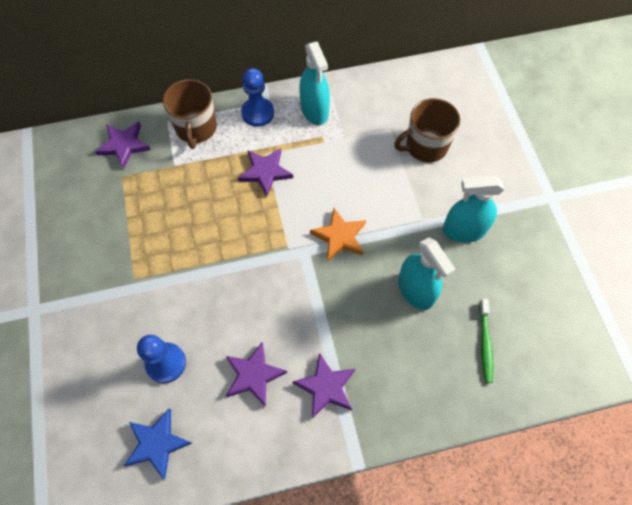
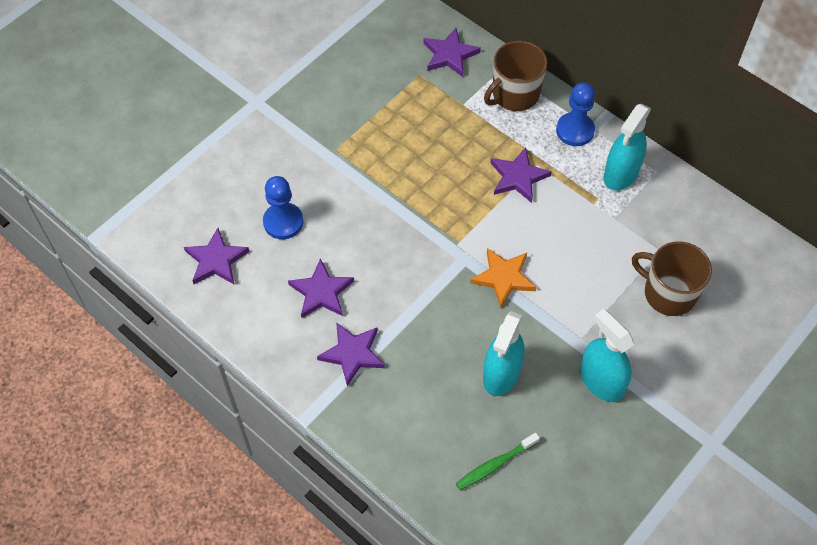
camera: 55 degrees right, 5 degrees down
blue star [124,408,192,479] -> purple star [184,228,250,284]

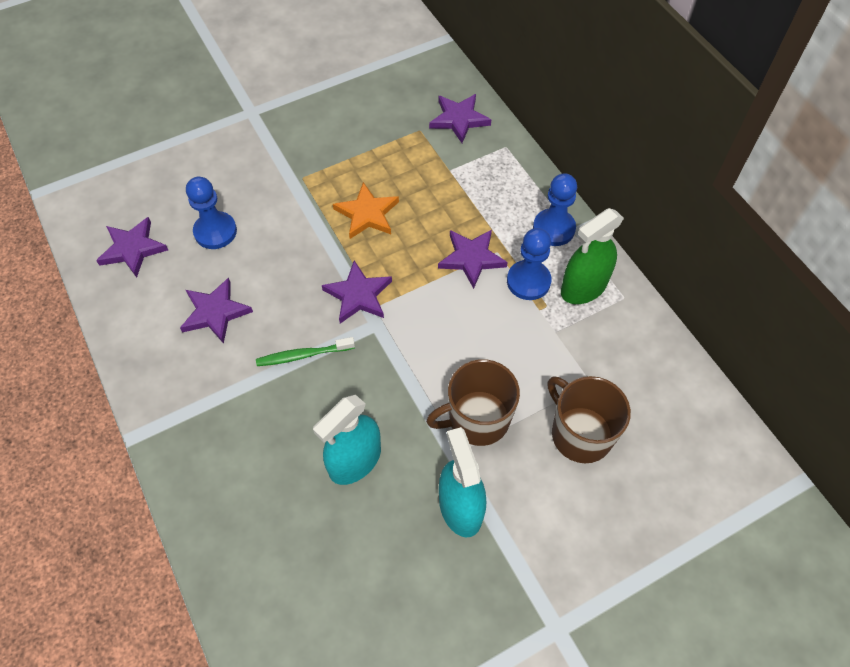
camera: 20 degrees right, 0 degrees up
purple star [317,322,385,387] -> purple star moved to [322,261,392,323]
green toothbrush [456,433,540,490] -> green toothbrush moved to [256,337,355,366]
orange star [470,248,537,308] -> orange star moved to [333,182,399,239]
brown mug [484,41,547,111] -> brown mug moved to [426,359,520,446]
turquoise spray bottle [604,104,651,191] -> green spray bottle [561,208,624,304]
none -> blue pawn [507,228,552,300]

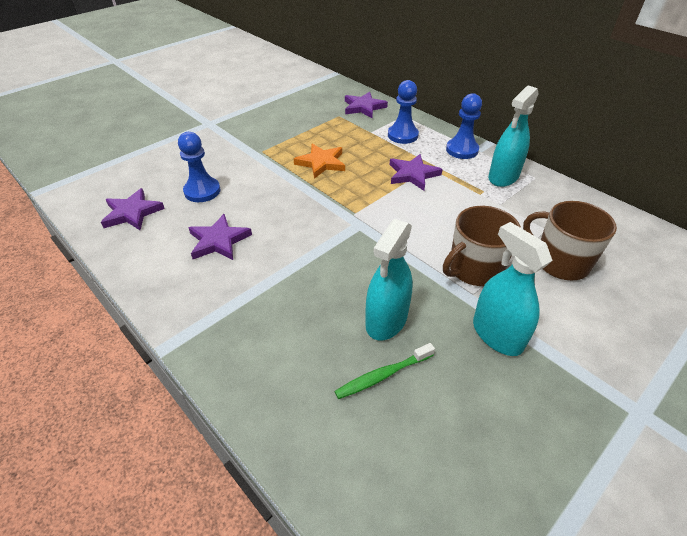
camera: 15 degrees left, 15 degrees down
green toothbrush [256,337,355,366] -> green toothbrush moved to [334,343,435,399]
purple star [322,261,392,323] -> none
blue pawn [507,228,552,300] -> blue pawn moved to [388,80,419,144]
green spray bottle [561,208,624,304] -> turquoise spray bottle [488,86,539,187]

